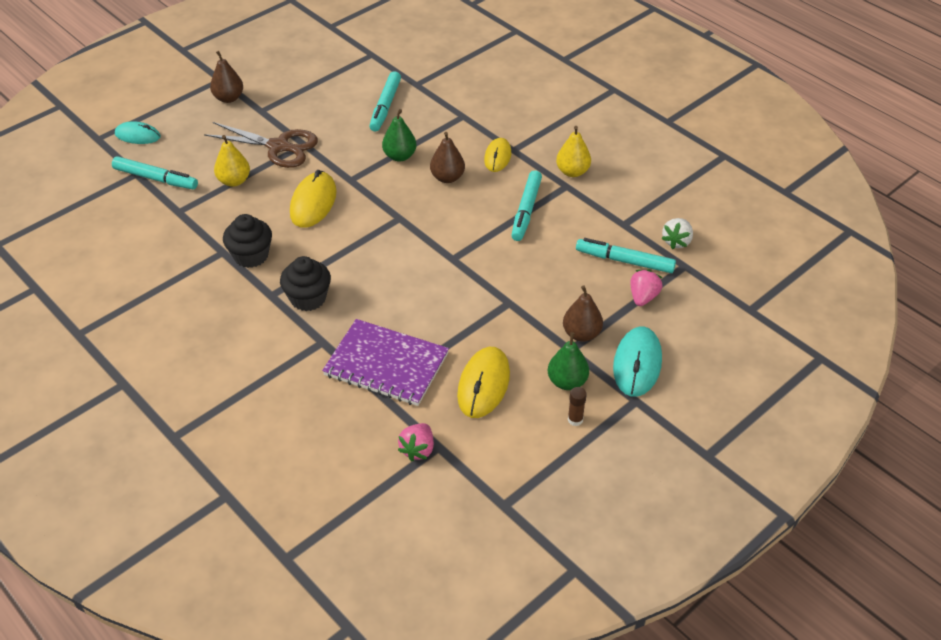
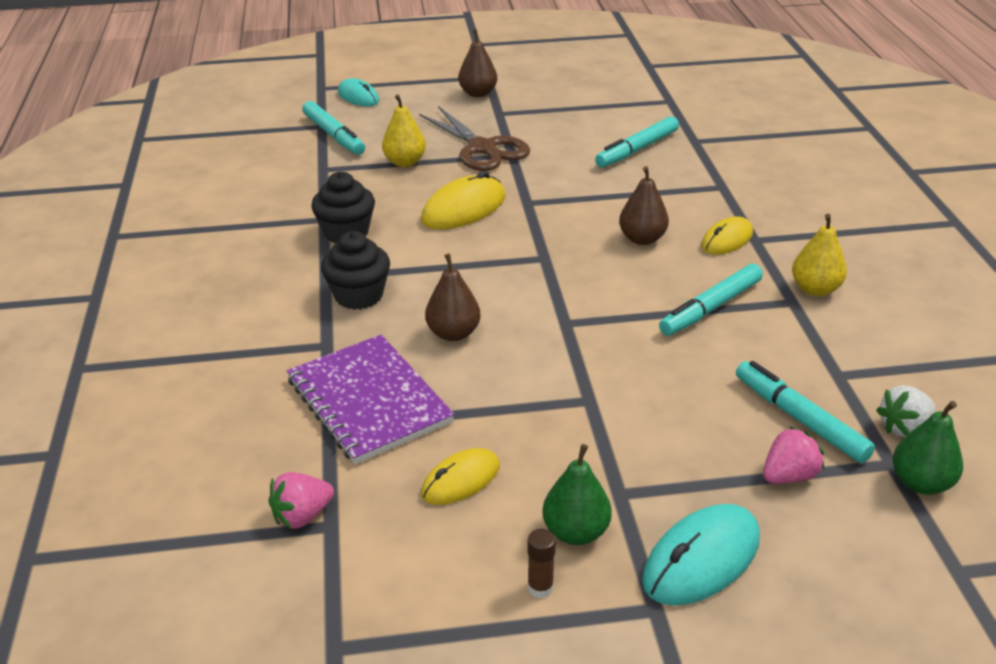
camera: 35 degrees right, 10 degrees down
green pear [382,109,417,161] -> green pear moved to [893,401,963,495]
yellow mouse [457,347,510,418] -> yellow mouse [421,448,500,505], size x0.65
brown pear [563,286,603,342] -> brown pear moved to [425,254,481,341]

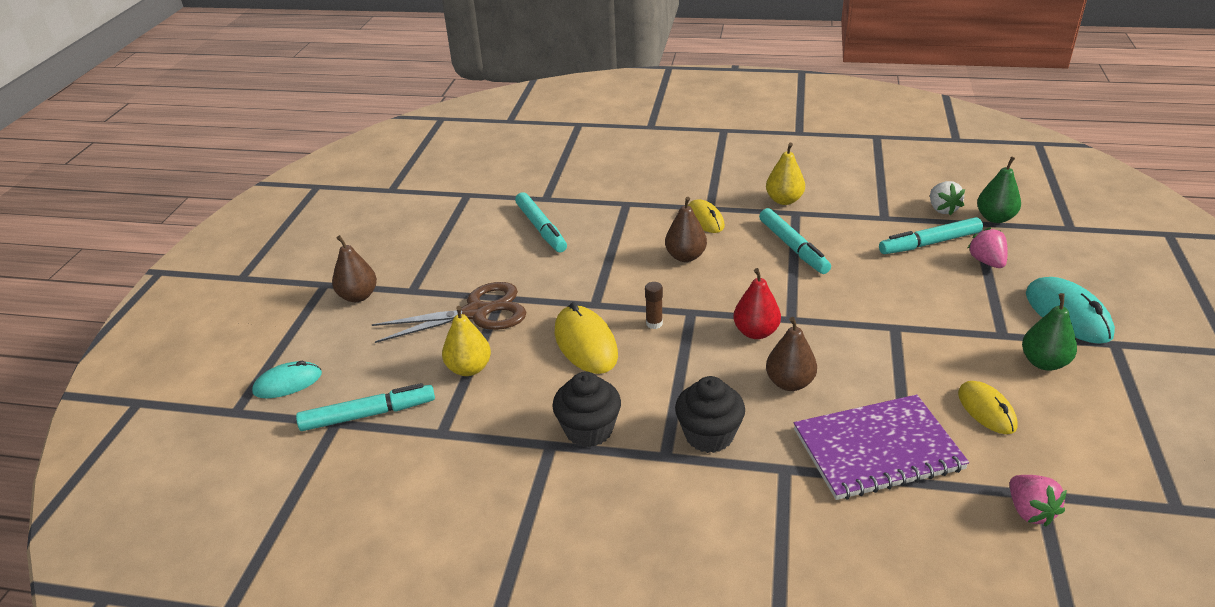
camera: 70 degrees left, 0 degrees up
brown glue stick [527,529,556,598] -> brown glue stick moved to [645,282,663,329]
none -> red pear [733,268,781,339]

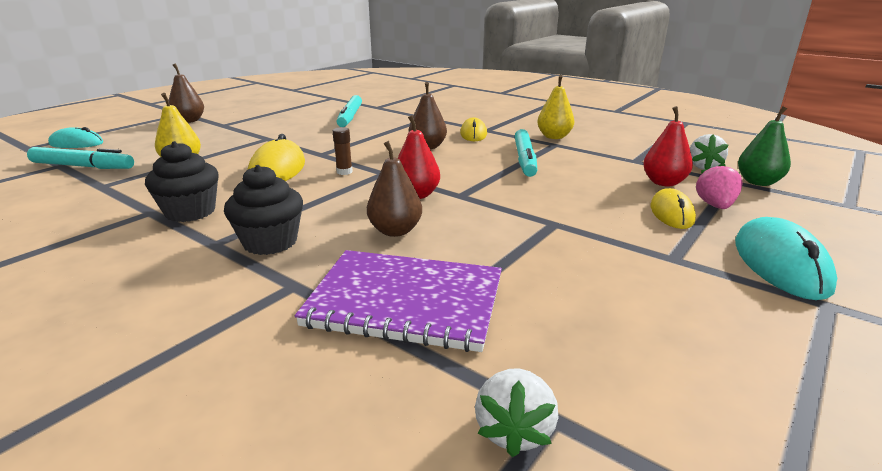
camera: 25 degrees right, 10 degrees down
brown scissors [371,282,527,343] -> none
turquoise marker [879,217,983,254] -> red pear [643,106,693,186]
yellow mouse [958,381,1018,434] -> yellow mouse moved to [651,188,696,229]
pink strawberry [1009,475,1067,527] -> white strawberry [475,368,559,457]
green pear [1022,293,1077,370] -> none

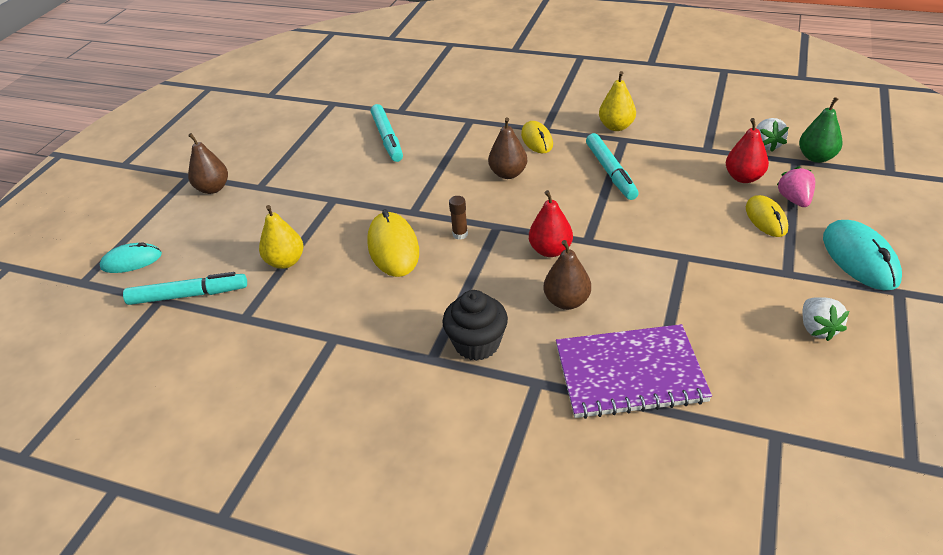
camera: 15 degrees left, 15 degrees up
black cupcake [145,141,219,222] -> none
white strawberry [475,368,559,457] -> white strawberry moved to [802,297,849,341]

